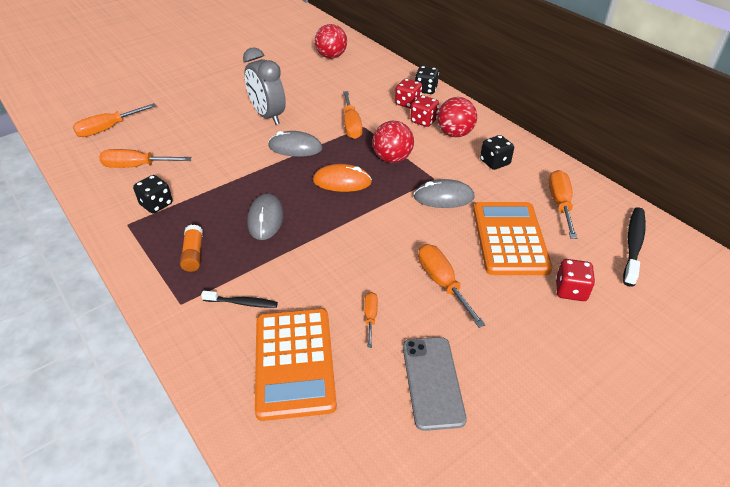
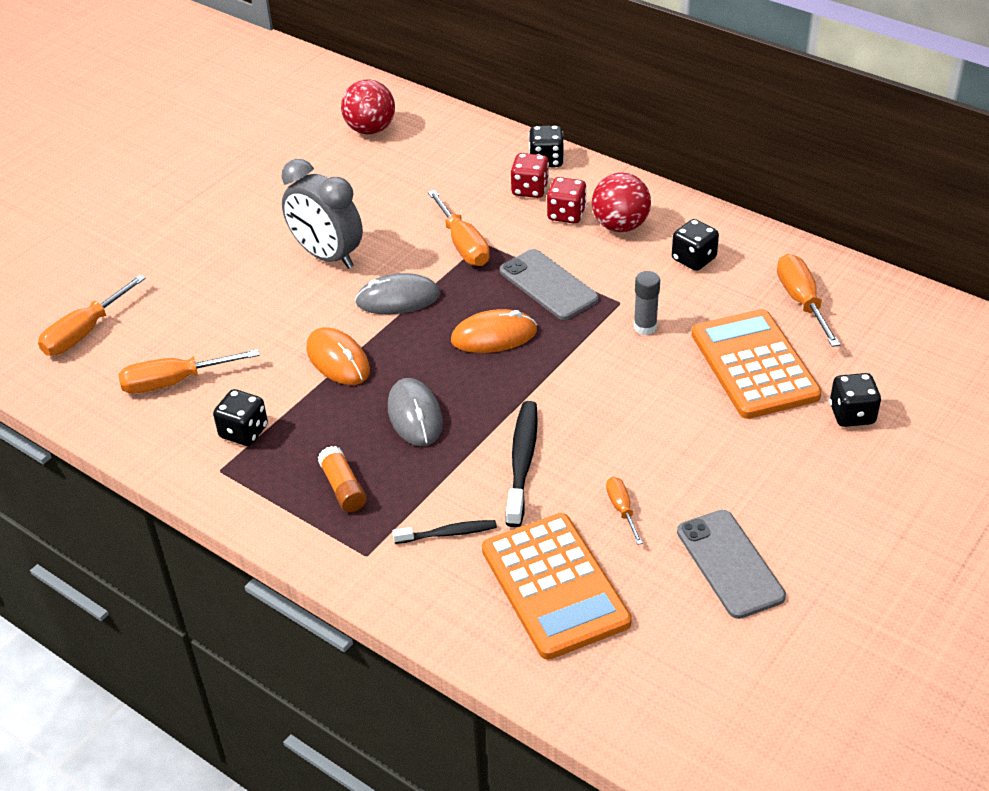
camera: 15 degrees left, 0 degrees up
red ball [372,121,414,163] -> grey phone [500,249,599,320]
grey mouse [413,179,475,208] -> grey glue stick [634,271,660,335]
orange screwdriver [418,244,486,328] -> none
red dice [555,259,595,301] -> black dice [829,373,881,427]
black toothbrush [623,207,646,287] -> black toothbrush moved to [506,401,538,527]
none -> orange mouse [306,327,370,385]

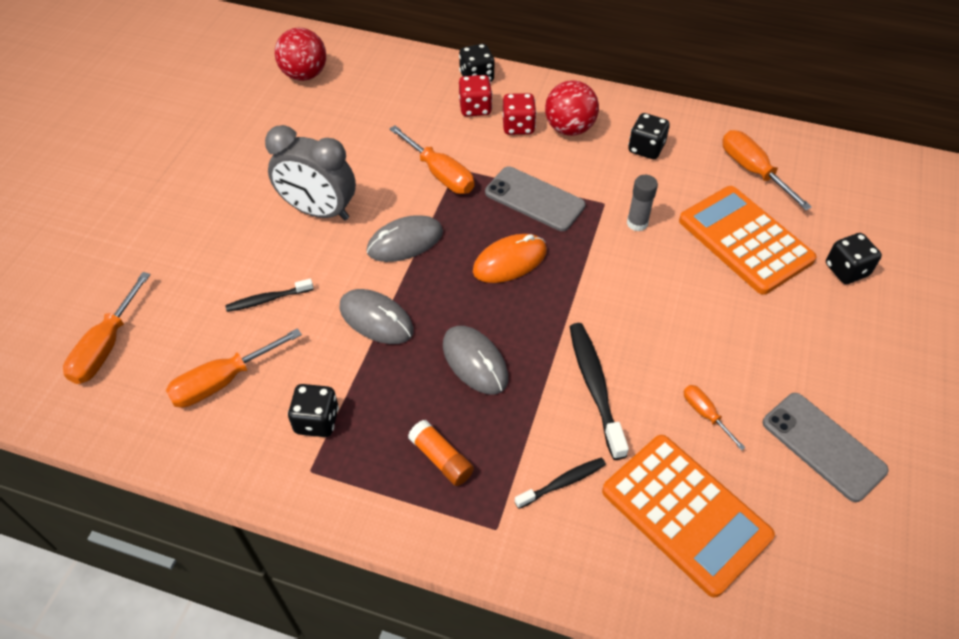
camera: 20 degrees left, 10 degrees up
orange mouse [306,327,370,385] -> grey mouse [339,289,414,344]
none -> black toothbrush [225,278,314,312]

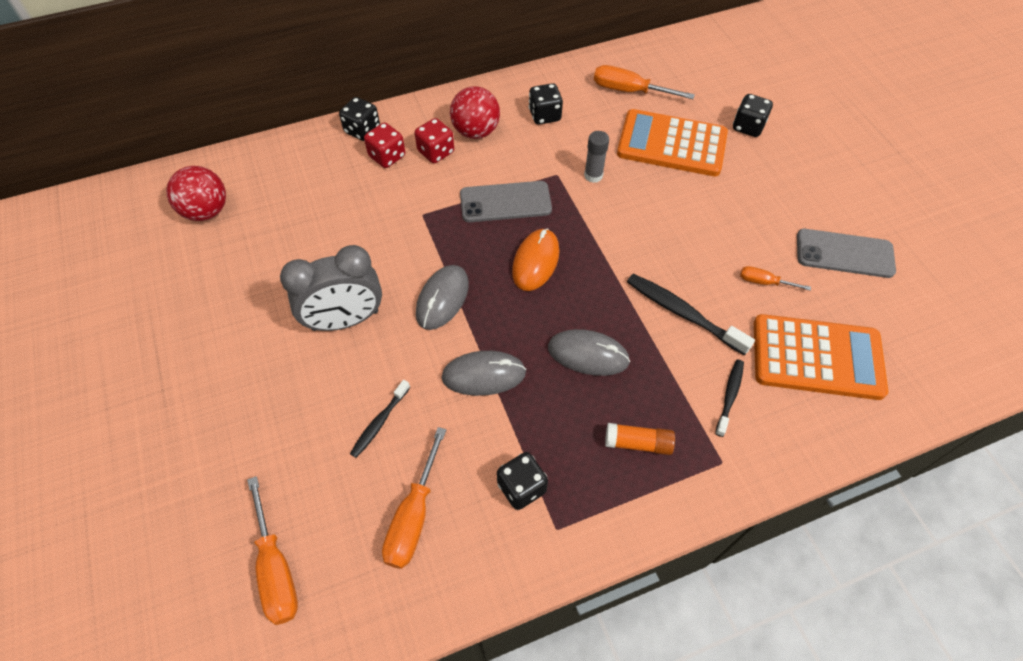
camera: 40 degrees left, 5 degrees up
orange screwdriver [389,126,474,194] -> none

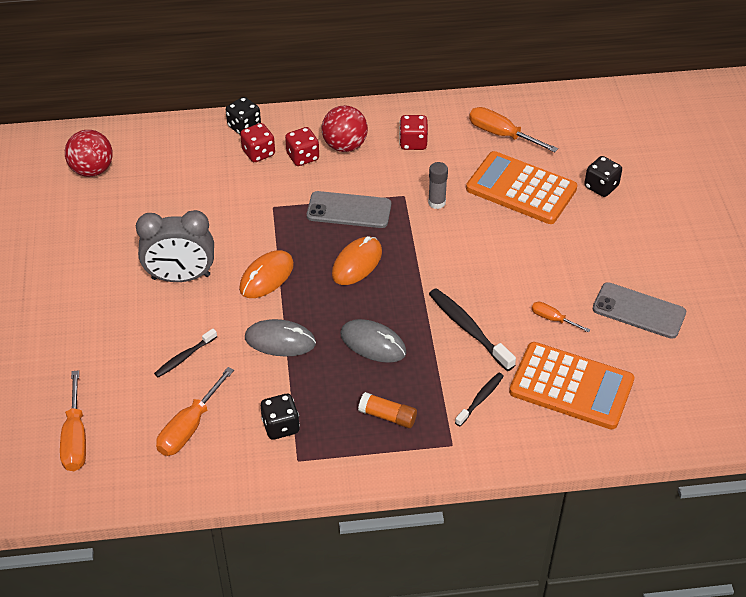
camera: 15 degrees right, 10 degrees down
grey mouse [416,265,469,330] -> orange mouse [239,250,294,298]
black dice [529,83,563,125] -> red dice [399,115,428,150]

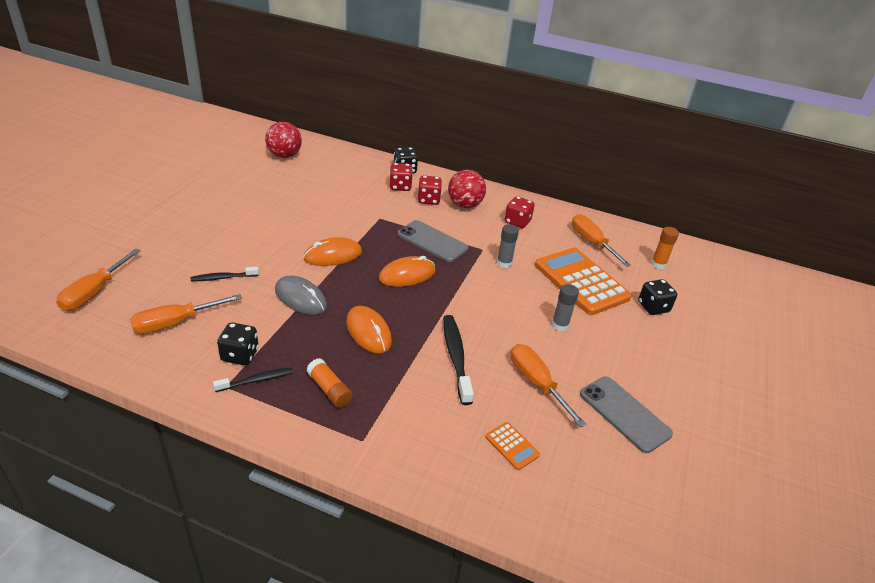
camera: 25 degrees right, 10 degrees down
grey clock [136,210,214,282] -> none
grey mouse [340,319,407,363] -> orange mouse [346,306,392,353]
black toothbrush [455,373,504,426] -> black toothbrush moved to [213,367,293,392]
orange calculator [509,342,634,430] -> orange calculator [485,422,540,470], size x0.42
orange screwdriver [532,302,590,333] -> orange screwdriver [511,344,586,427], size x1.77
none -> grey glue stick [552,284,579,331]
none -> orange glue stick [651,227,679,269]

